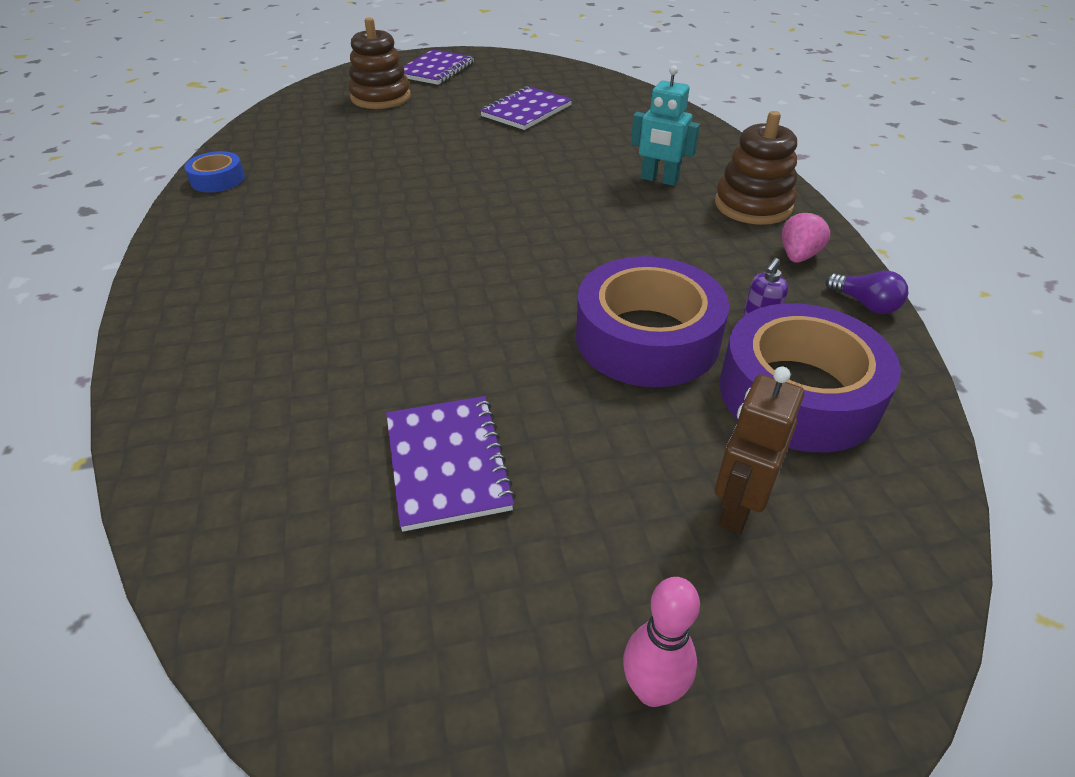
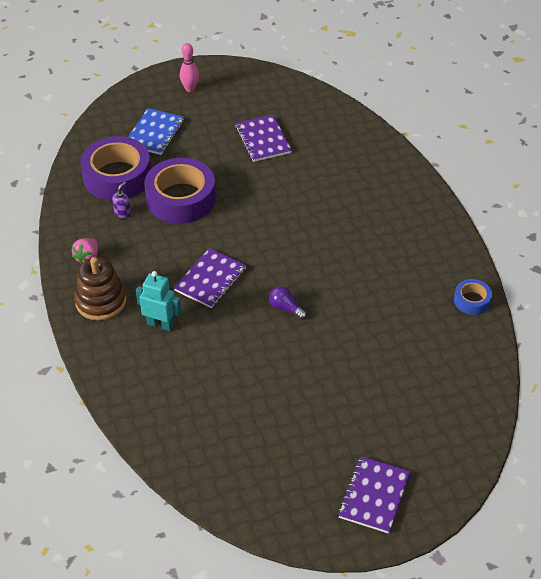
camera: 175 degrees right, 5 degrees up
brown stacking toy [348,17,411,109] -> none
purple notebook [480,86,572,130] -> purple notebook moved to [174,248,247,308]
brown robot [715,367,804,534] -> blue notebook [128,108,184,155]
purple light bulb [825,271,908,314] -> purple light bulb moved to [269,286,307,320]

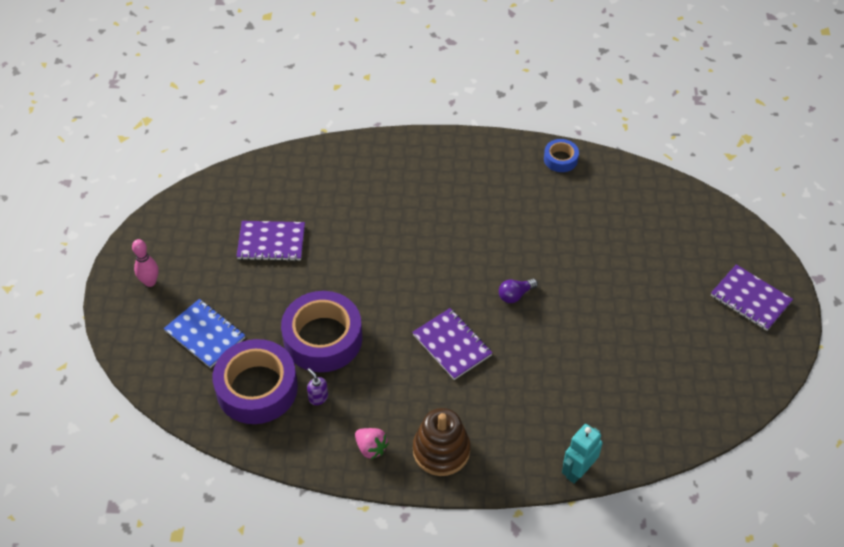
camera: 70 degrees left, 5 degrees up
turquoise robot [136,271,181,331] -> turquoise robot moved to [562,424,603,484]

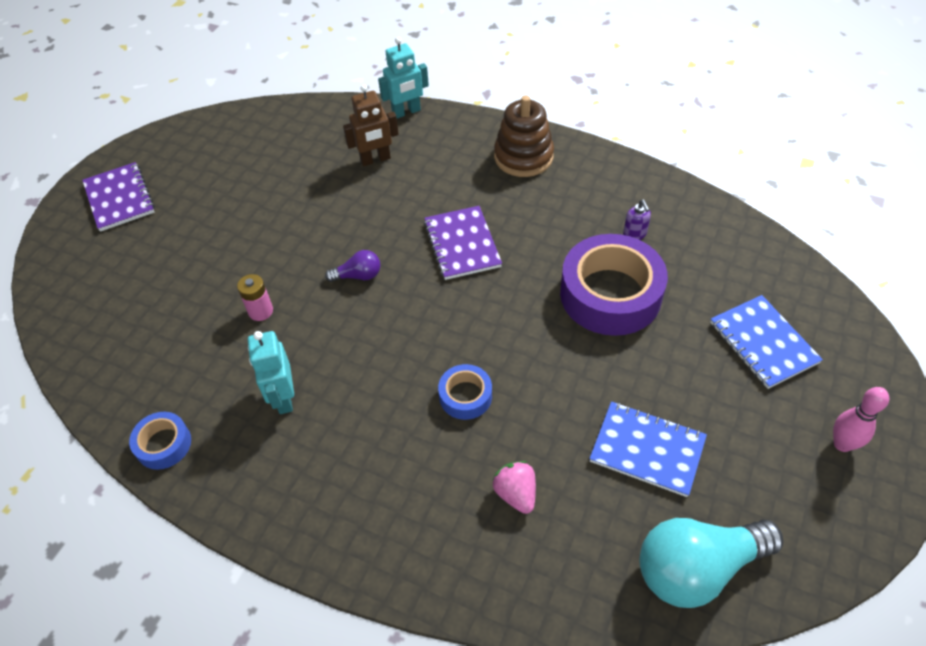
camera: 155 degrees left, 0 degrees up
purple tape [212,339,298,424] -> none
purple notebook [236,221,305,261] -> blue notebook [589,402,707,497]
pink strawberry [355,428,389,459] -> pink strawberry moved to [492,461,536,514]
none -> pink battery [237,274,273,321]
none -> turquoise robot [248,331,294,414]
none -> brown robot [343,85,399,166]
none -> blue tape [438,364,492,420]
none -> turquoise light bulb [640,518,783,608]

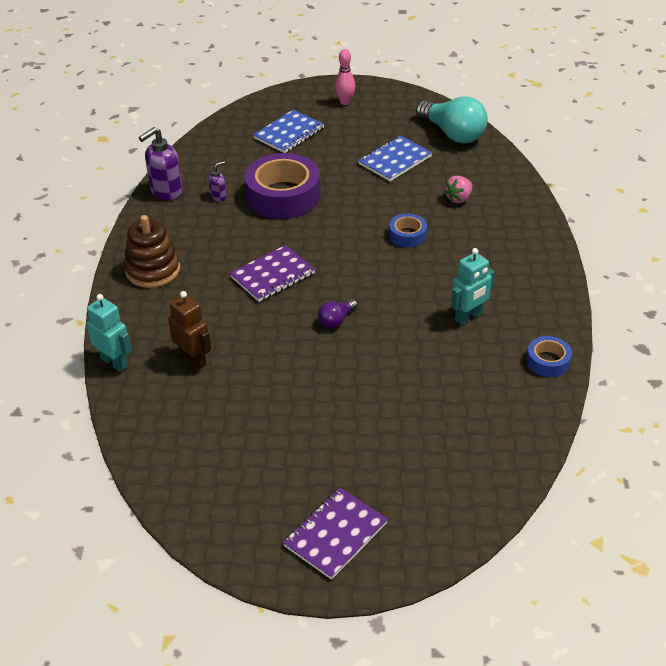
camera: 115 degrees left, 10 degrees down
pink battery [237,274,273,321] -> none
purple light bulb [325,250,380,282] -> purple light bulb turned 105 degrees counterclockwise [318,299,358,328]
blue notebook [589,402,707,497] -> blue notebook turned 45 degrees clockwise [358,135,432,181]
none -> purple soap dispenser [139,127,183,200]

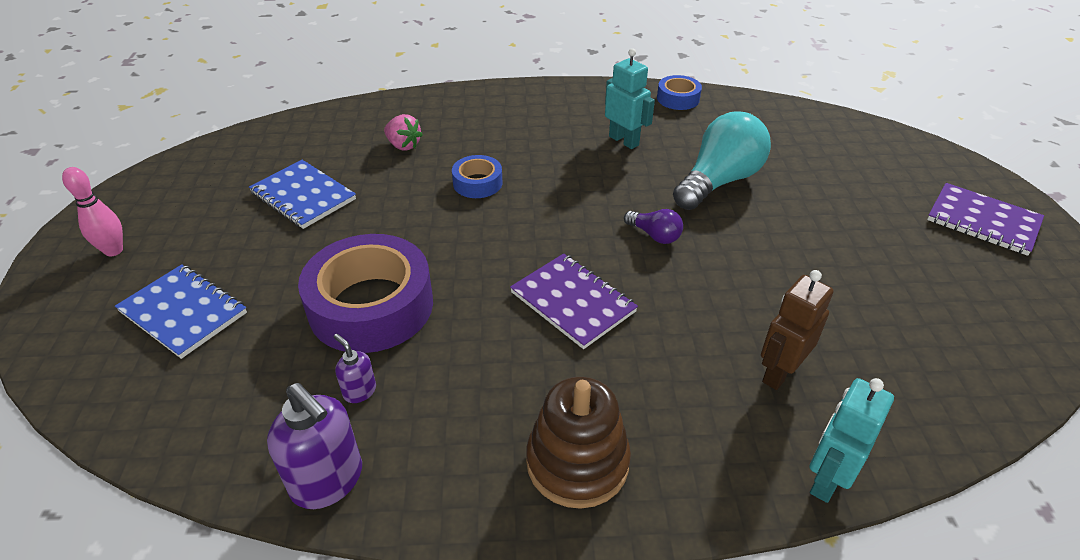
camera: 95 degrees left, 0 degrees up
turquoise light bulb [416,96,488,144] -> turquoise light bulb moved to [673,112,771,210]

